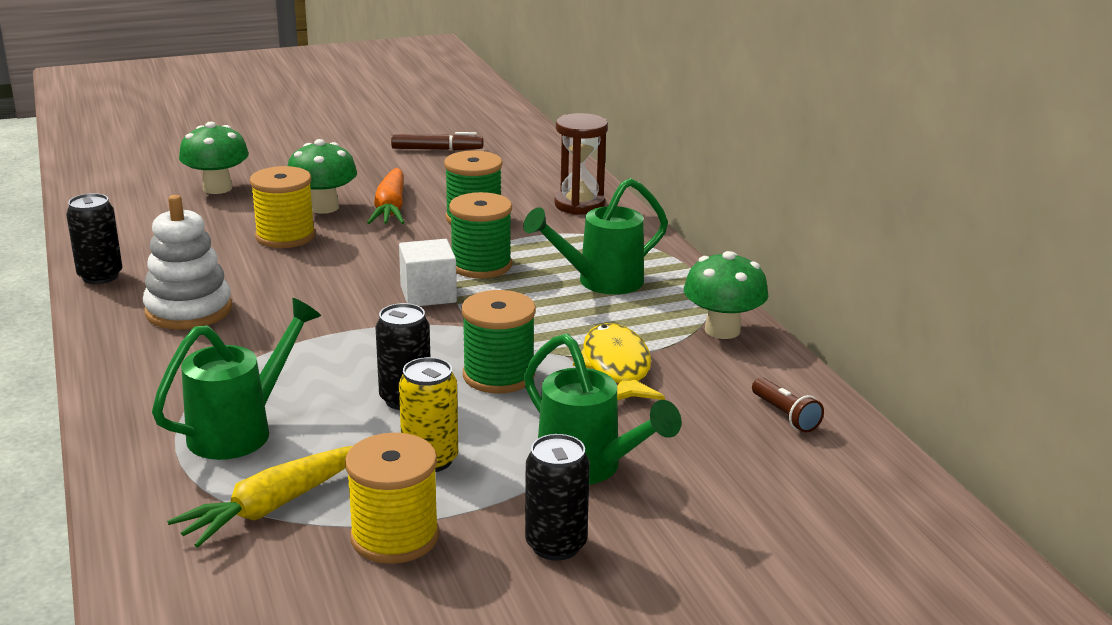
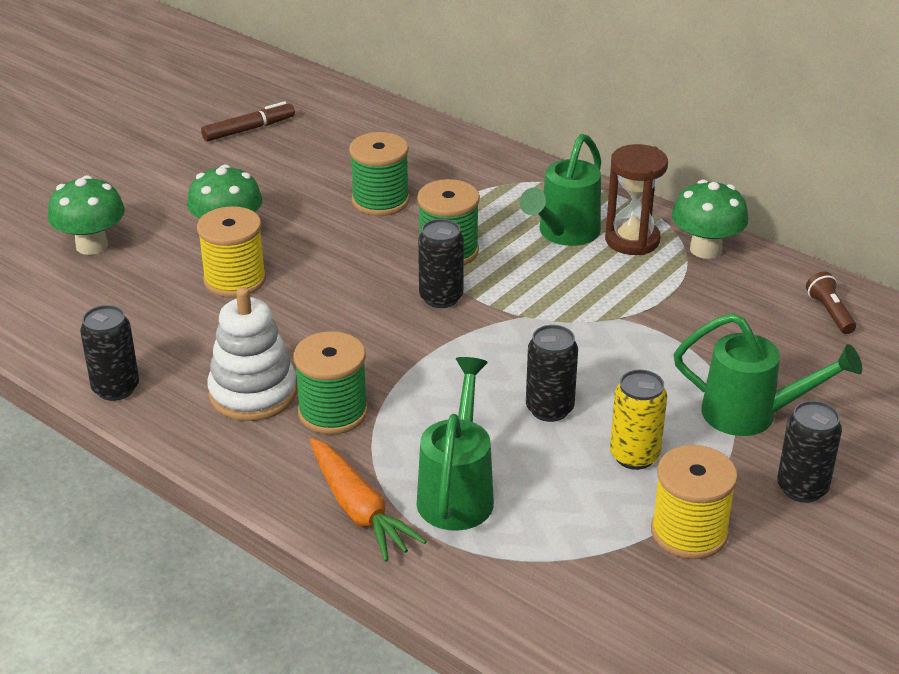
camera: 30 degrees left, 10 degrees up
yellow carrot [167,446,353,548] -> none
orange carrot [367,168,404,224] -> orange carrot moved to [310,438,427,562]
white cube [399,239,457,306] -> black can [418,219,464,308]
green spool [462,290,536,394] -> green spool moved to [294,331,368,435]
brown hourglass [554,113,608,215] -> brown hourglass moved to [605,144,668,255]
yellow fish [573,323,665,400] -> none
brown flashlight [752,378,824,433] -> brown flashlight turned 135 degrees counterclockwise [806,272,856,334]

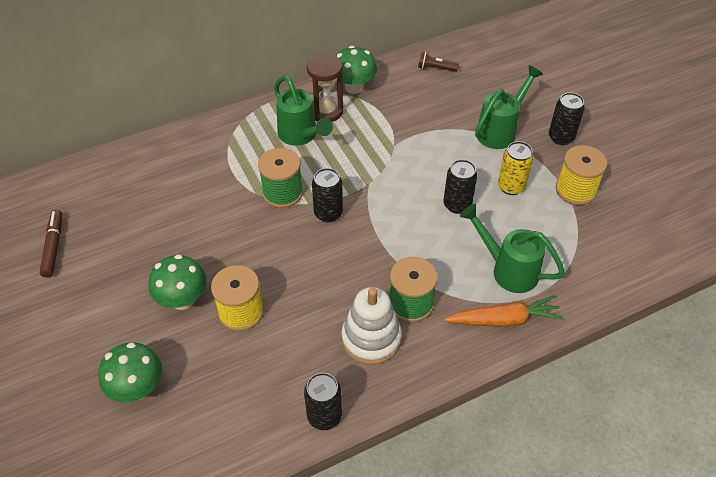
camera: 65 degrees left, 15 degrees up
green spool [349,132,410,216] -> none

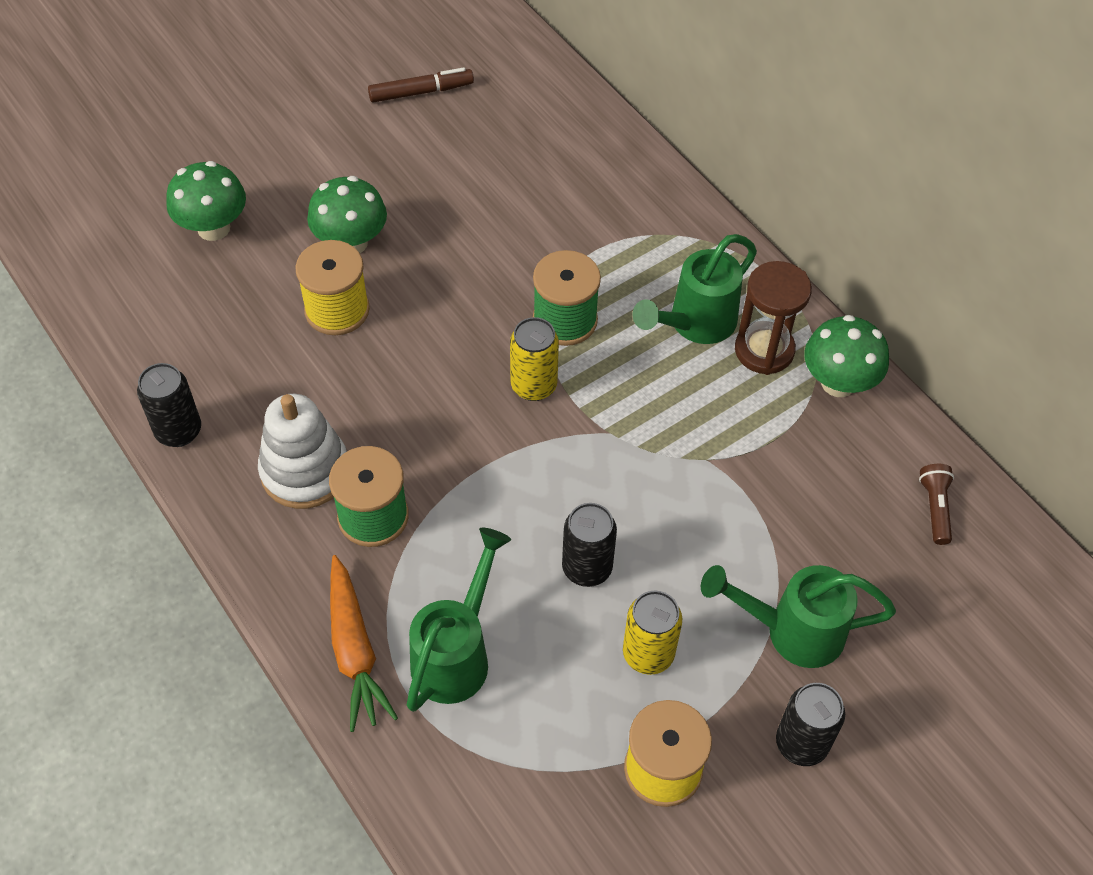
camera: 80 degrees right, 5 degrees up
black can [312,168,343,223] -> yellow can [510,317,559,401]
green watering can [475,65,543,149] -> green watering can turned 150 degrees clockwise [701,565,896,668]

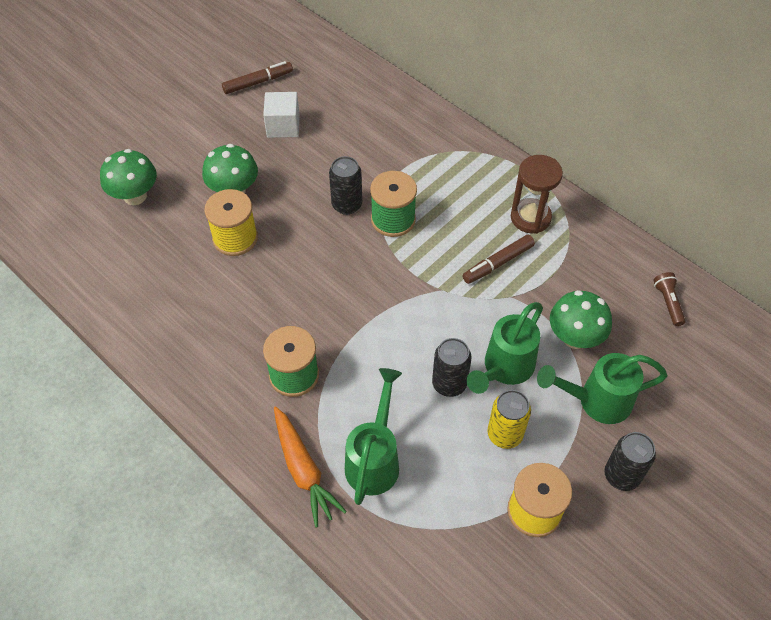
camera: 10 degrees left, 0 degrees up
black can [137,363,201,447] -> black can moved to [329,156,362,215]
white stacking toy [258,394,347,509] -> none
yellow can [510,317,559,401] -> none
green watering can [633,234,757,344] -> green watering can moved to [466,302,543,394]
green mushroom [804,315,889,397] -> green mushroom moved to [550,290,612,349]
none -> white cube [263,92,300,138]
none -> brown marker [462,235,535,284]

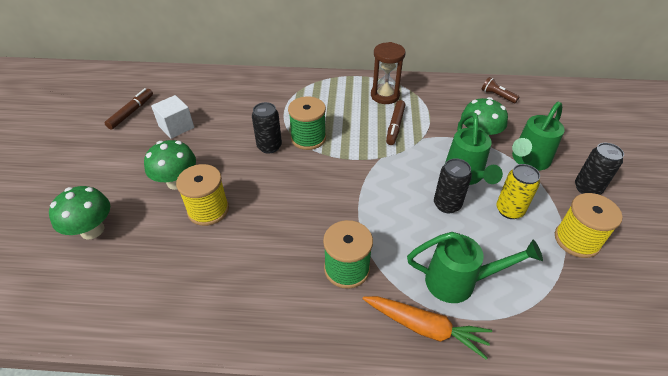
camera: 40 degrees left, 10 degrees down
green watering can [345,368,402,505] -> green watering can turned 120 degrees clockwise [407,232,543,303]

